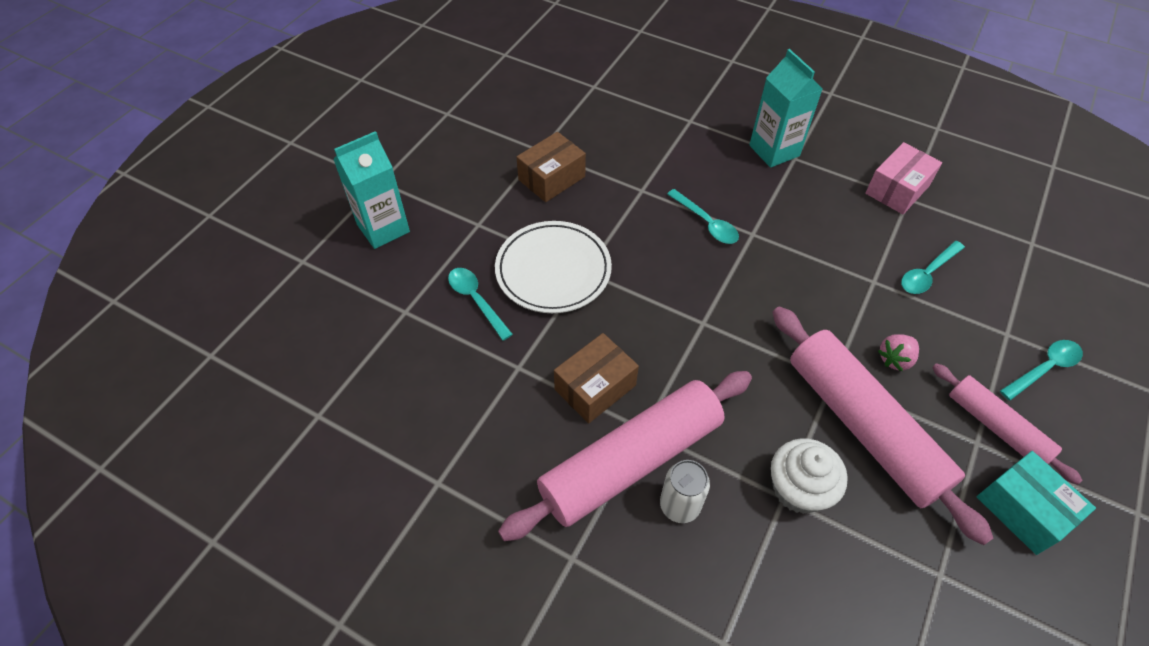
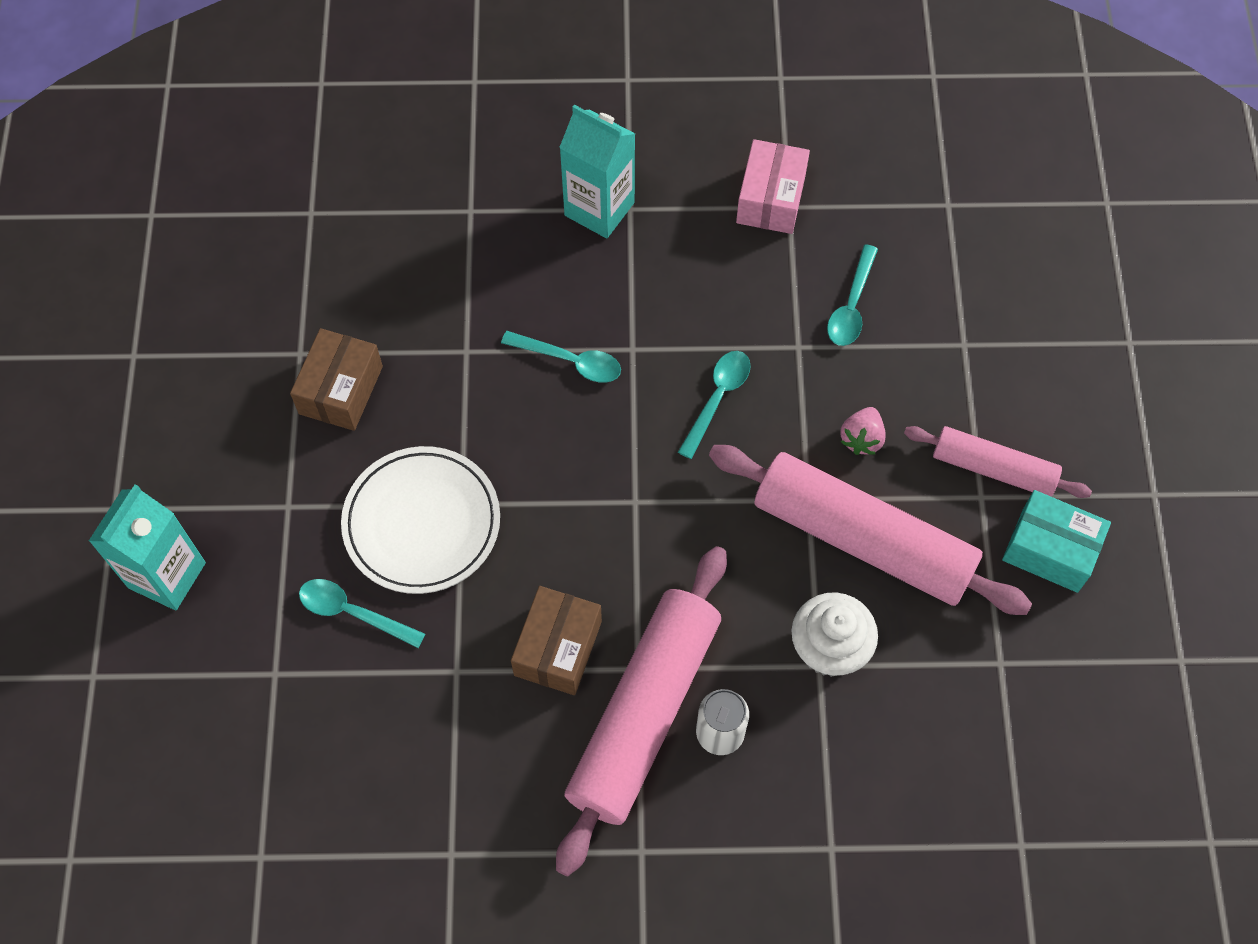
camera: 30 degrees left, 10 degrees up
turquoise spoon [1000,340,1083,401] -> turquoise spoon moved to [678,351,751,459]

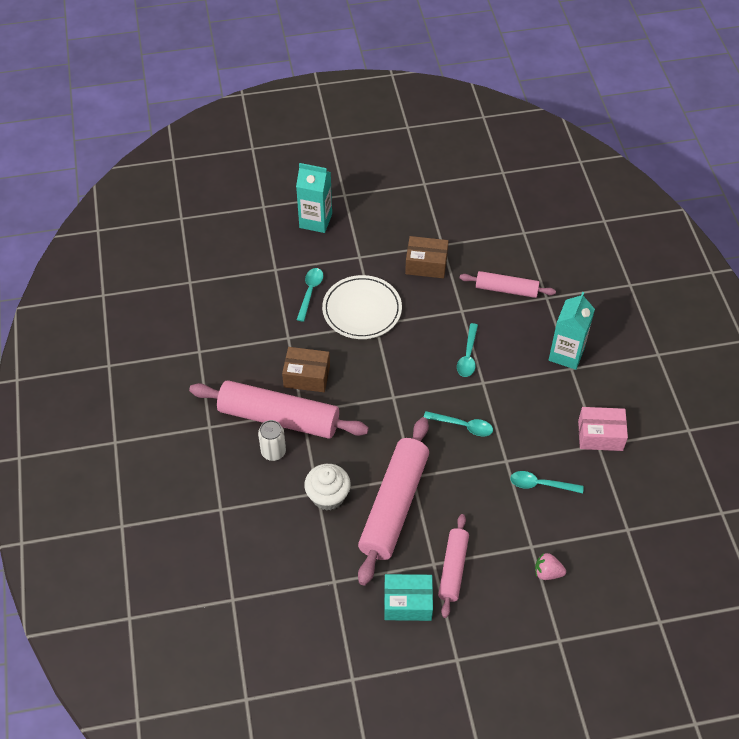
camera: 80 degrees right, 10 degrees down
pink strawberry [840,407,886,455] -> pink strawberry moved to [535,553,566,580]
turquoise box [1002,490,1111,593] -> turquoise box turned 75 degrees clockwise [384,574,433,621]
none -> pink rolling pin [460,271,556,298]

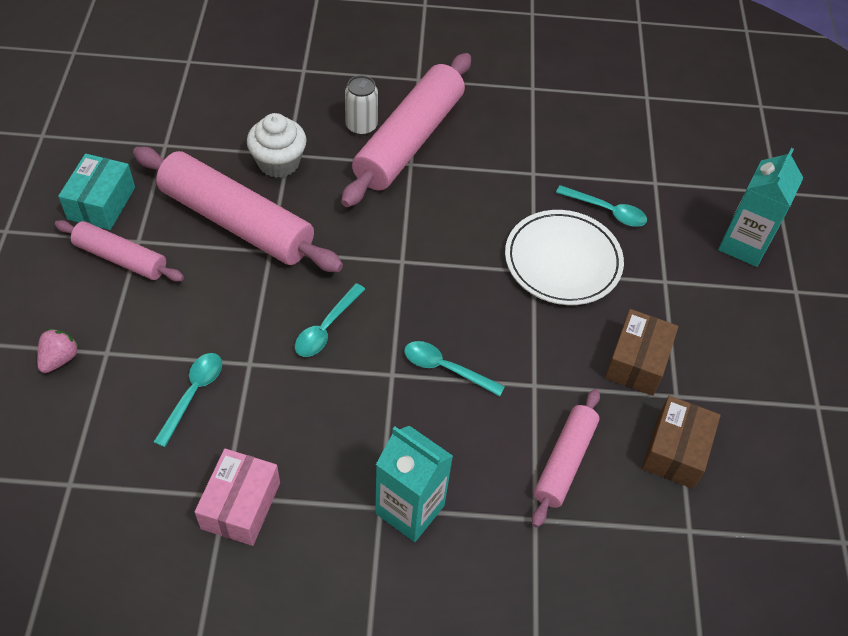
camera: 100 degrees right, 0 degrees up
brown box [282,347,330,392] -> brown box moved to [642,396,721,489]

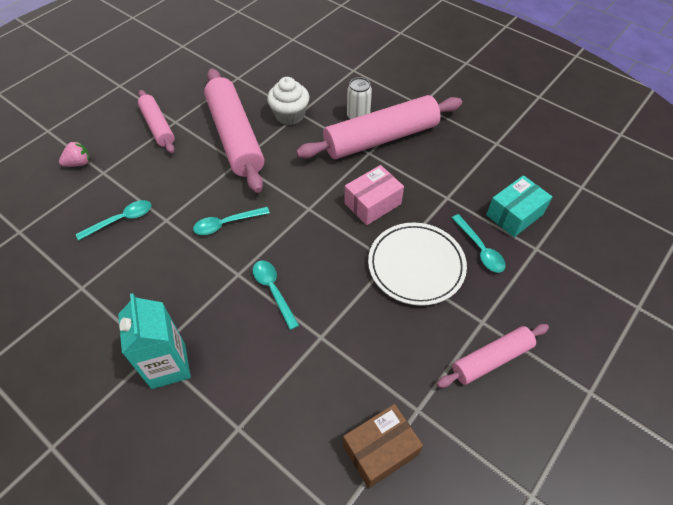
camera: 40 degrees right, 0 degrees up
turquoise box [58,154,135,230] -> turquoise box moved to [486,175,552,237]
pink box [195,449,280,546] -> pink box moved to [344,165,404,225]
pink rolling pin [532,389,600,528] -> pink rolling pin moved to [437,324,549,388]
brown box [605,309,678,396] -> none
turquoise carton [718,148,803,267] -> none

